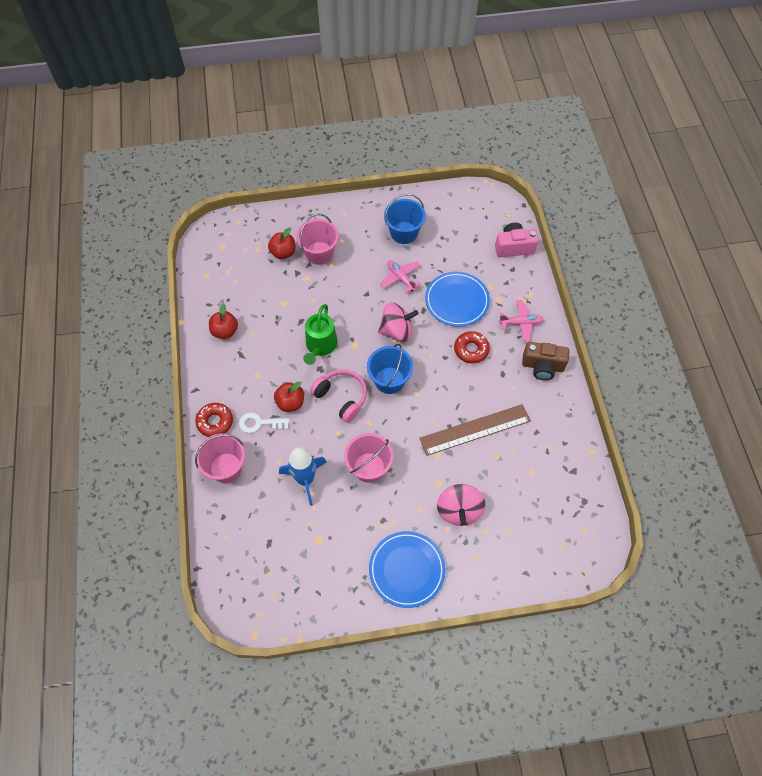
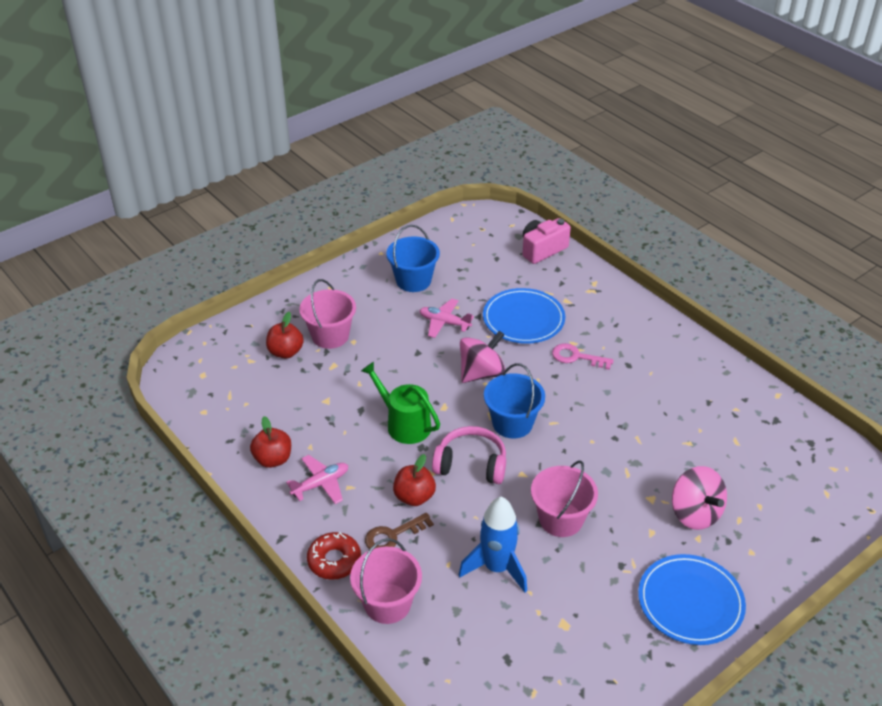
camera: 30 degrees left, 20 degrees down
white key [239,412,290,433] -> brown key [365,513,434,549]
green watering can [303,304,338,365] -> green watering can turned 150 degrees clockwise [361,362,440,444]
brown ruler [419,404,531,456] -> none
red donut [454,331,490,364] -> pink key [552,343,614,370]
pink plane [499,300,544,342] -> pink plane moved to [286,455,348,504]
brown camera [522,342,569,380] -> none

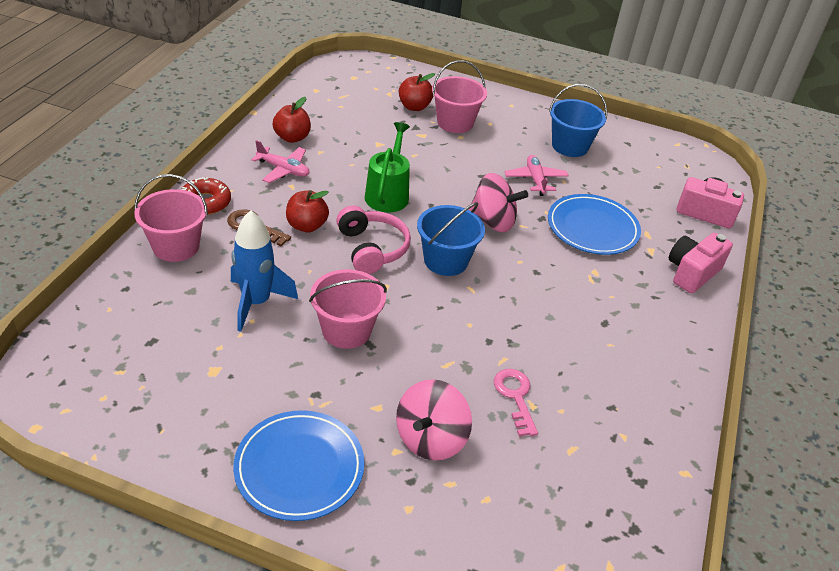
camera: 55 degrees right, 0 degrees up
pink key [552,343,614,370] -> pink key moved to [494,369,538,436]
none -> pink camera [669,233,733,293]

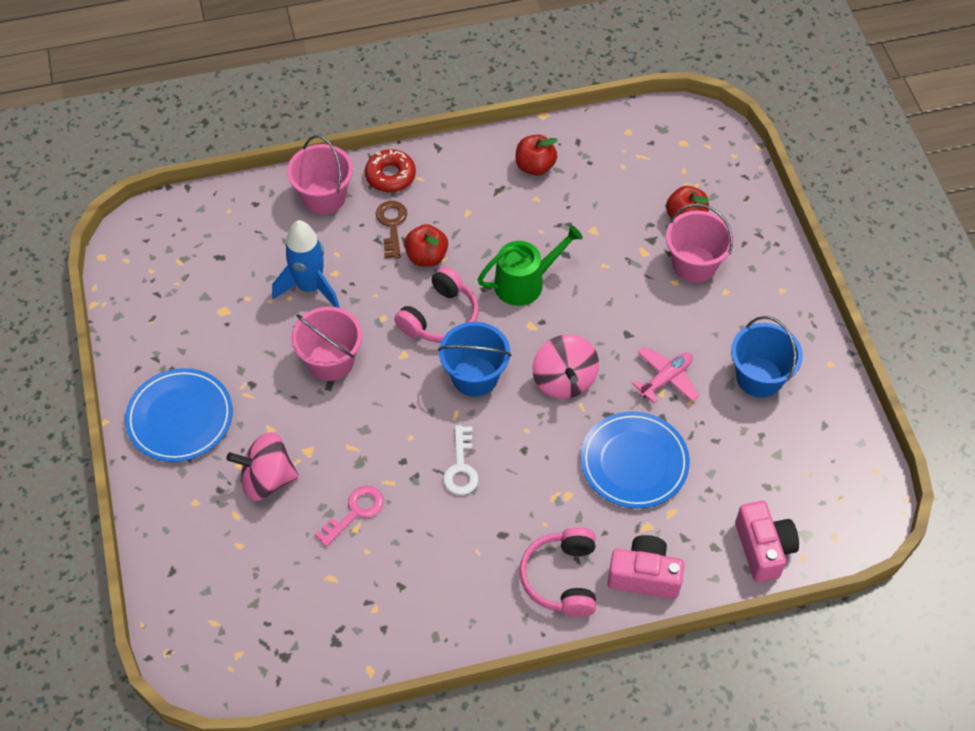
camera: 60 degrees right, 15 degrees up
pink plane [251,140,309,183] -> none
none -> white key [443,425,479,495]
none -> pink headphones [519,527,596,617]

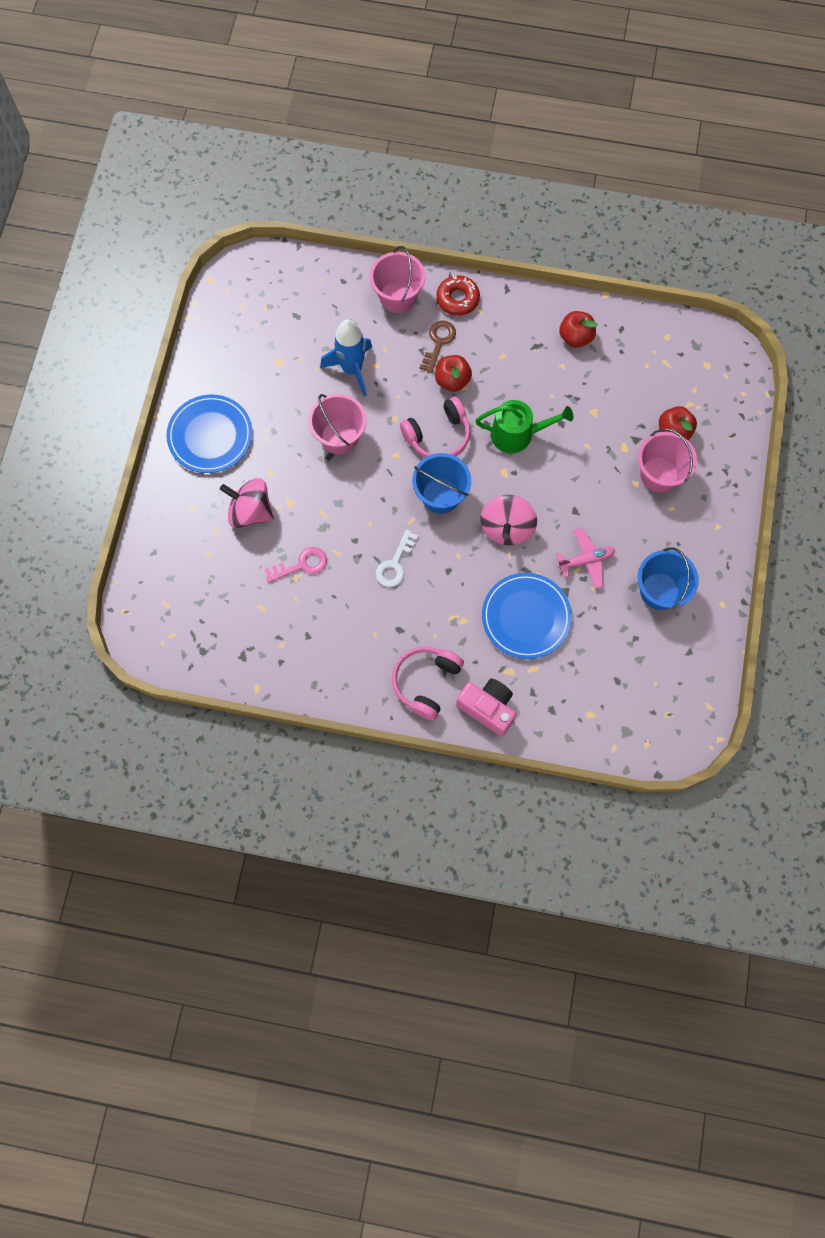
camera: 25 degrees right, 15 degrees up
pink camera [735,501,799,582] -> none

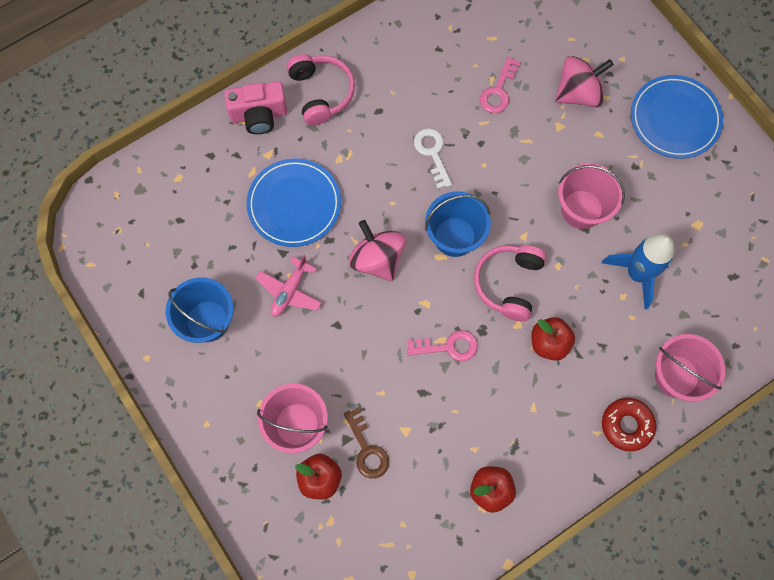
camera: 135 degrees right, 0 degrees up
brown key [420,320,456,373] -> brown key moved to [344,407,389,479]
green watering can [475,400,573,453] -> pink key [407,330,478,361]

